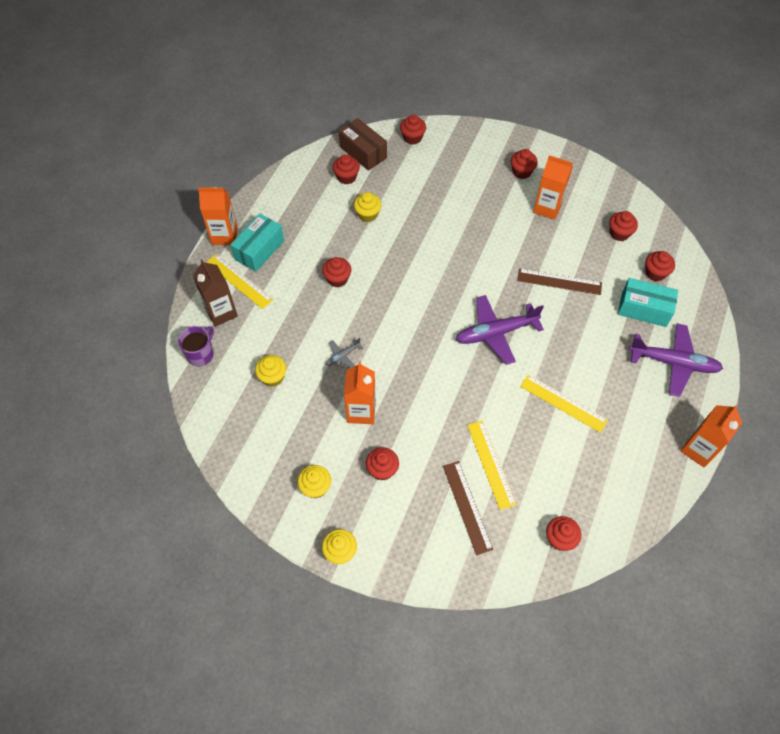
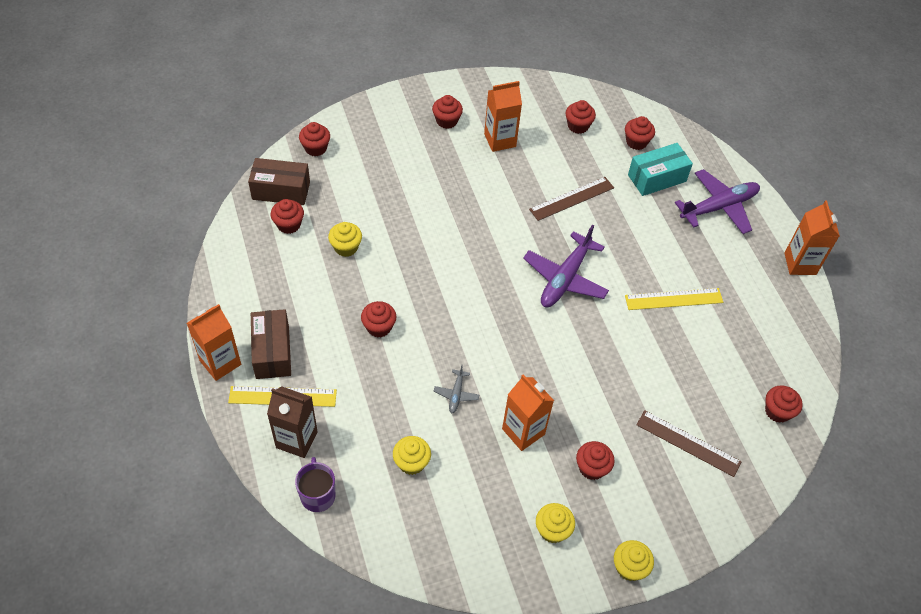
camera: 45 degrees left, 5 degrees down
turquoise box [230,214,284,272] -> brown box [251,309,291,379]
yellow ruler [467,420,516,510] -> none

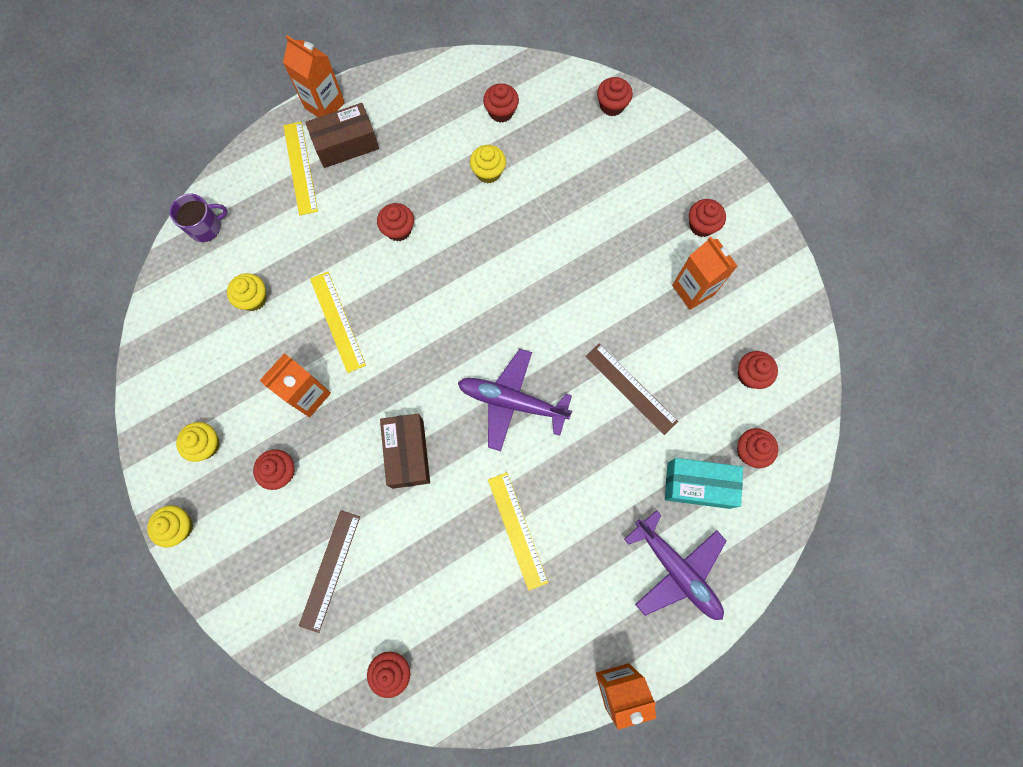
camera: 80 degrees right, 20 degrees up
brown box [248,158,310,205] -> brown box moved to [380,414,430,489]
brown carton [267,386,318,458] -> none
grey plane [434,365,479,413] -> yellow ruler [310,272,366,373]
turquoise box [628,143,693,196] -> turquoise box turned 45 degrees counterclockwise [665,458,743,509]

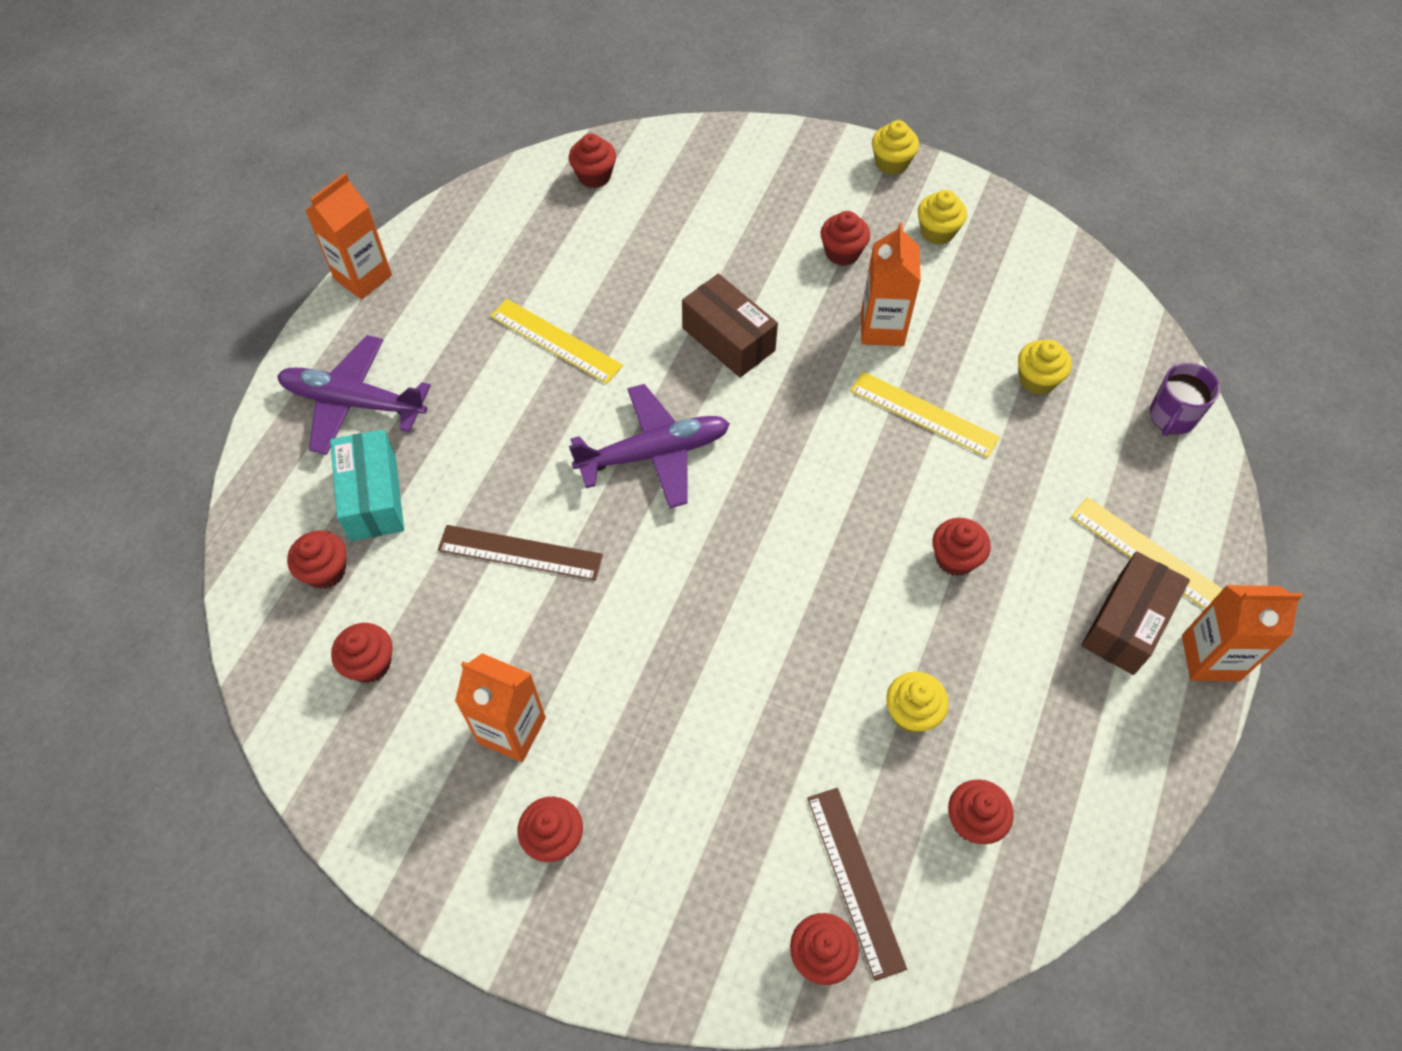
camera: 145 degrees right, 15 degrees down
brown ruler [299,510,360,633] -> brown ruler moved to [807,788,907,981]
turquoise box [665,458,743,509] -> turquoise box turned 75 degrees counterclockwise [330,429,404,541]

